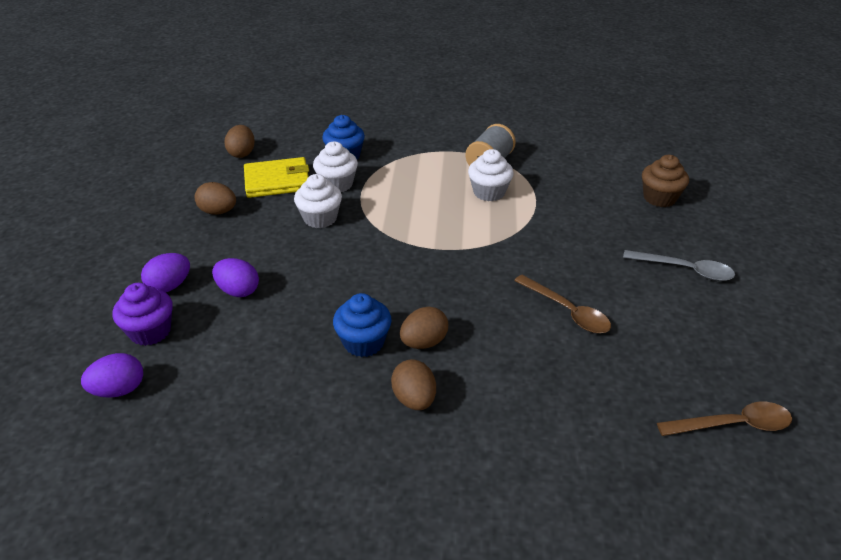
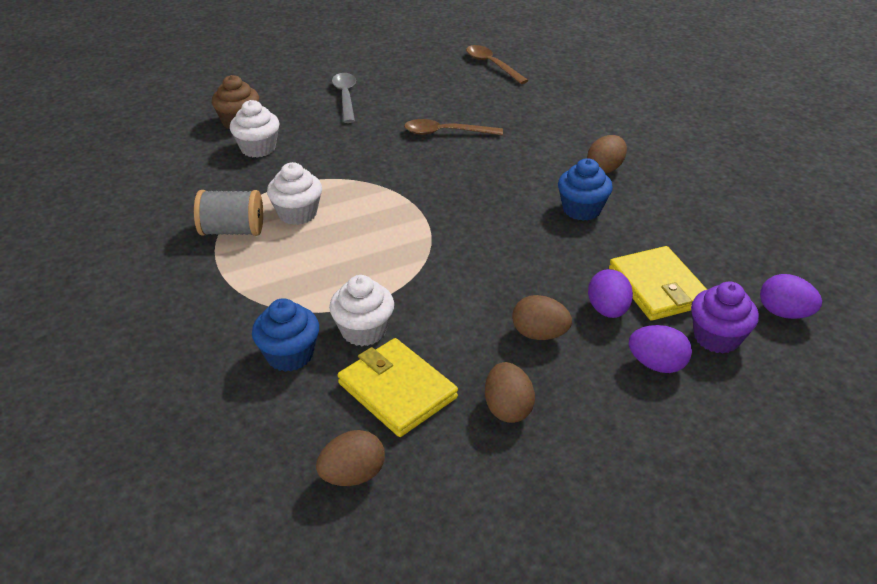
camera: 120 degrees left, 0 degrees up
white cupcake [294,174,342,228] -> white cupcake moved to [230,100,280,158]
brown egg [400,306,448,349] -> brown egg moved to [512,295,572,340]
brown spoon [514,275,611,333] -> brown spoon turned 105 degrees counterclockwise [404,119,503,135]
none -> yellow wallet [609,246,707,321]

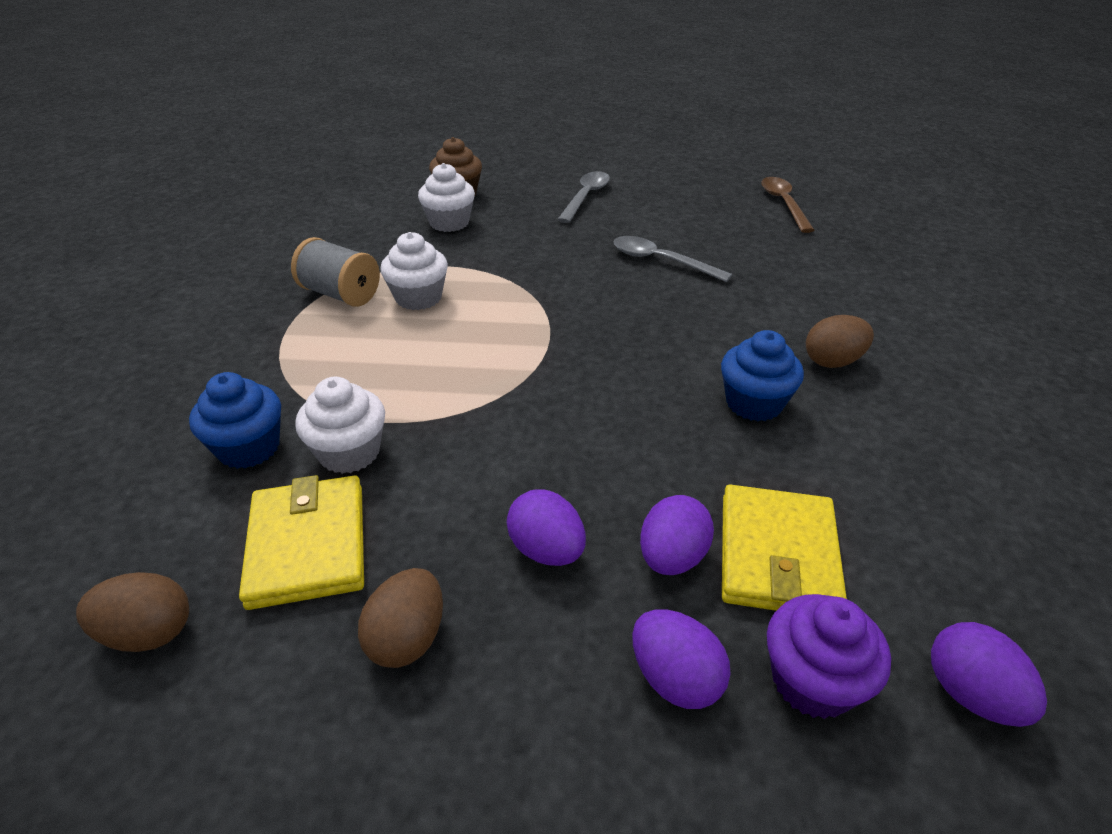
camera: 30 degrees right, 0 degrees up
brown spoon [404,119,503,135] -> grey spoon [613,236,732,282]
brown egg [512,295,572,340] -> purple egg [507,489,586,566]

